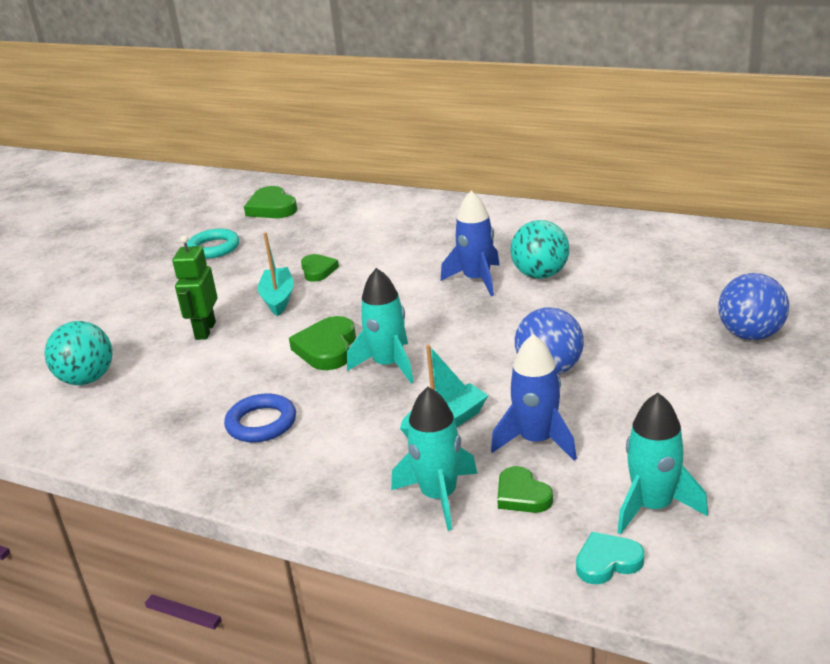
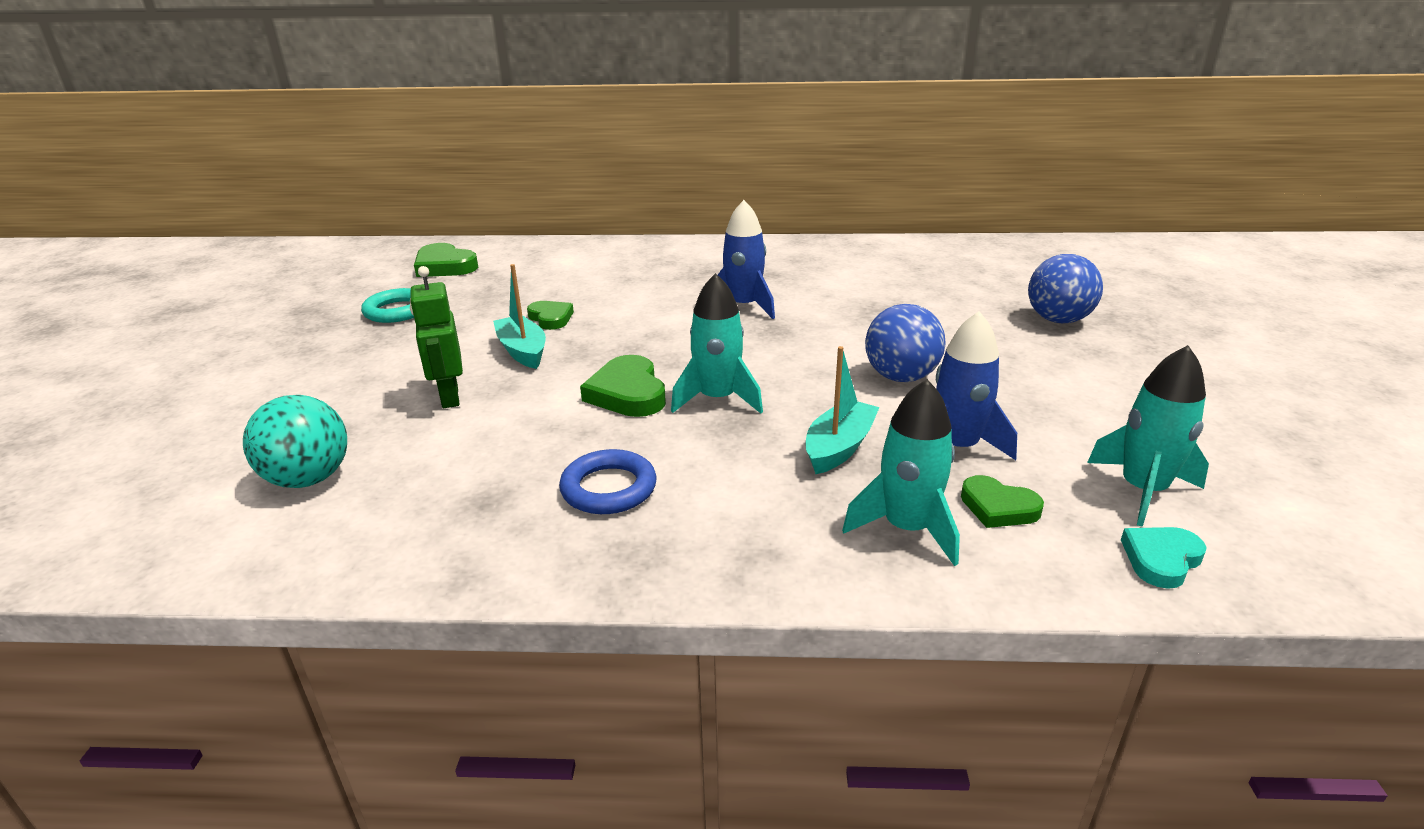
camera: 25 degrees left, 0 degrees up
turquoise ball [510,220,570,279] -> none

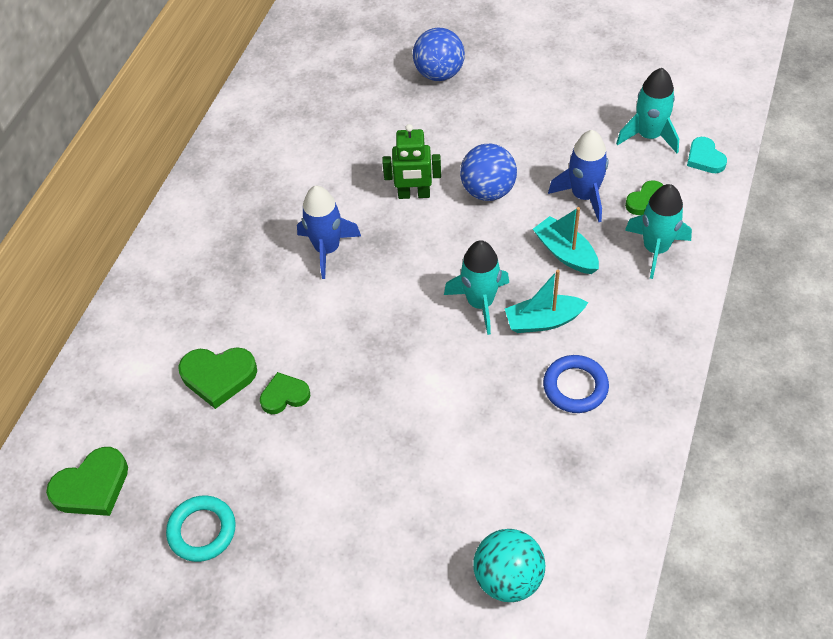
camera: 70 degrees left, 25 degrees up
green robot [410,266,463,408] -> green robot moved to [382,124,441,199]
turquoise boat [493,264,546,369] -> turquoise boat moved to [505,270,588,333]
green heart [580,355,666,417] -> green heart moved to [178,347,257,409]

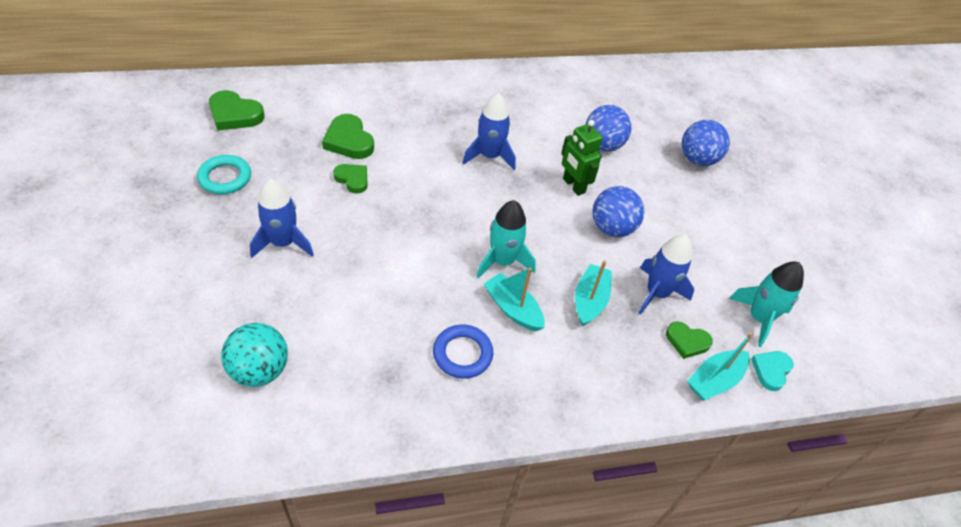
camera: 50 degrees right, 5 degrees down
turquoise rocket [625,184,692,279] -> none
none -> blue rocket [250,179,314,258]
none -> blue ball [585,105,631,152]
none -> turquoise boat [687,333,753,400]

